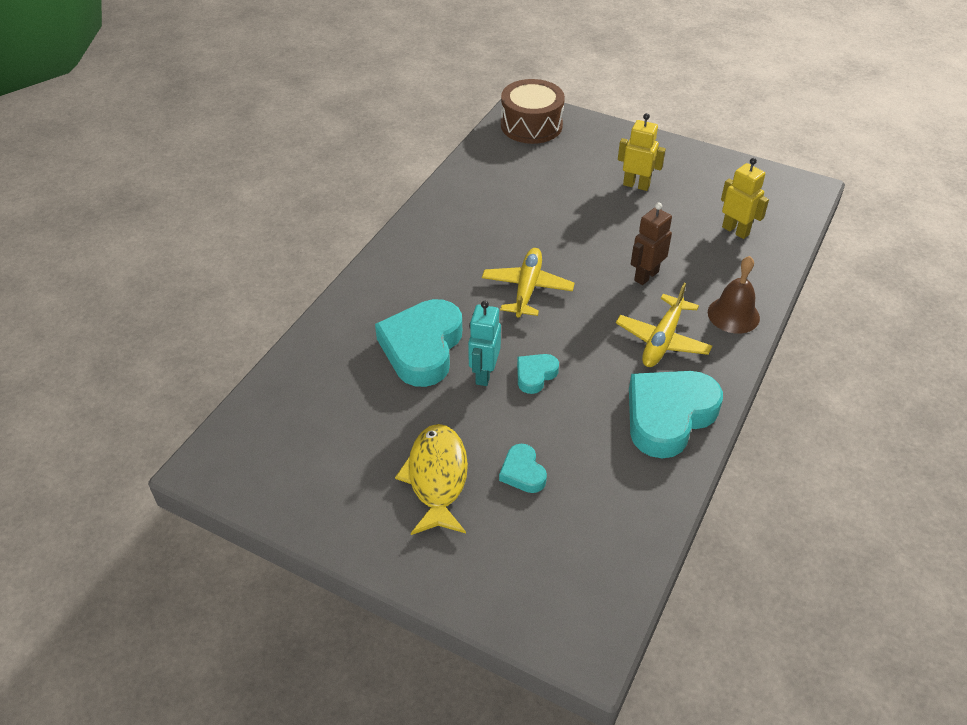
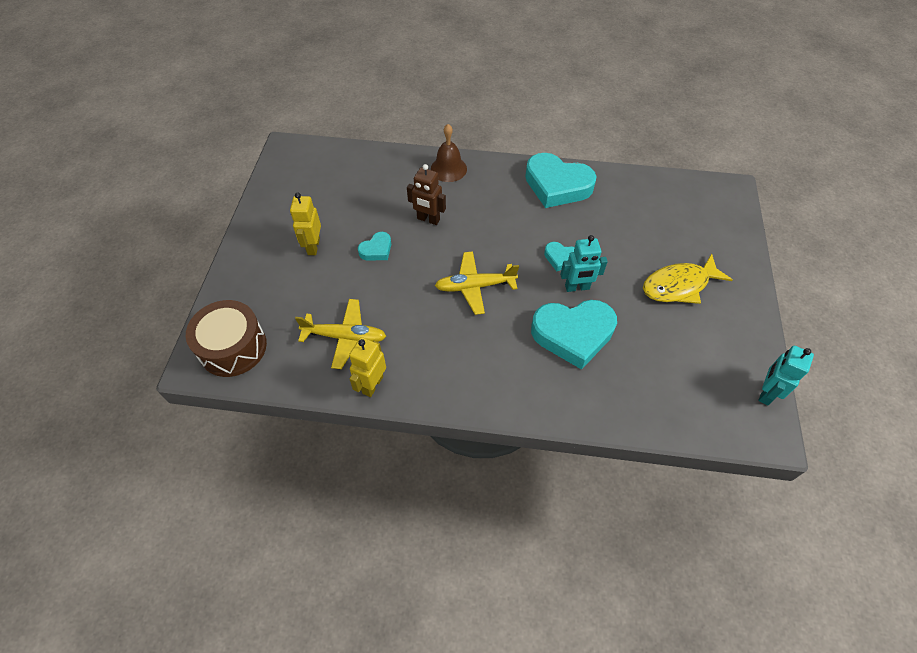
camera: 110 degrees left, 10 degrees up
turquoise heart [499,444,547,493] -> turquoise heart moved to [358,232,391,261]
yellow plane [616,283,712,367] -> yellow plane moved to [295,299,386,369]
yellow robot [721,158,769,239] -> yellow robot moved to [349,337,386,397]
none -> turquoise robot [758,346,814,405]

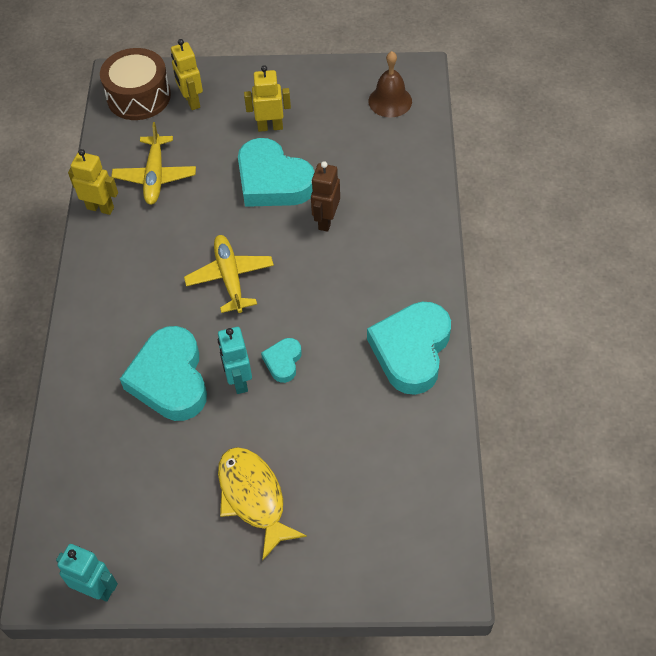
camera: 85 degrees right, 0 degrees up
turquoise heart [358,232,391,261] -> turquoise heart [238,138,314,207], size x2.09
brown bell [431,124,467,182] -> brown bell moved to [368,51,412,117]
none -> yellow robot [171,39,203,110]

